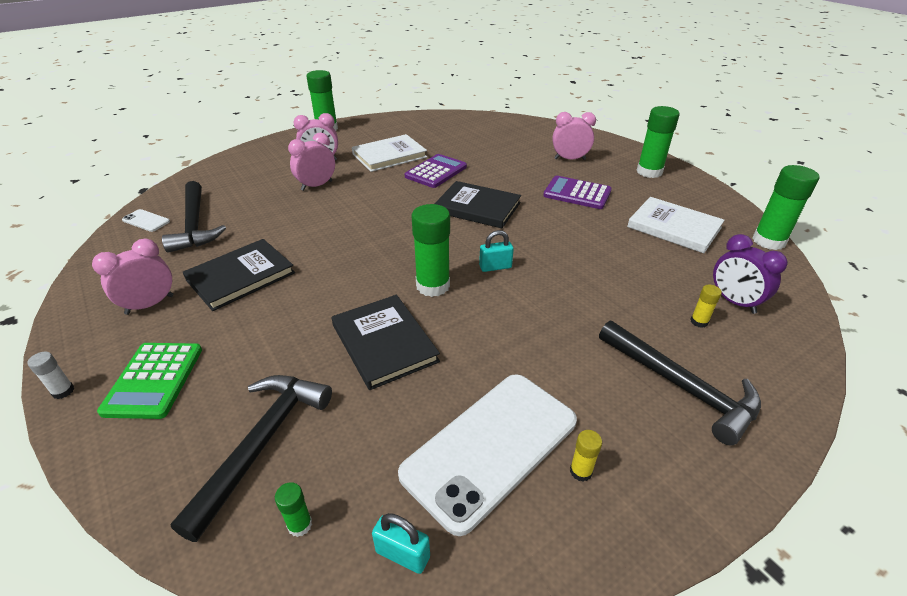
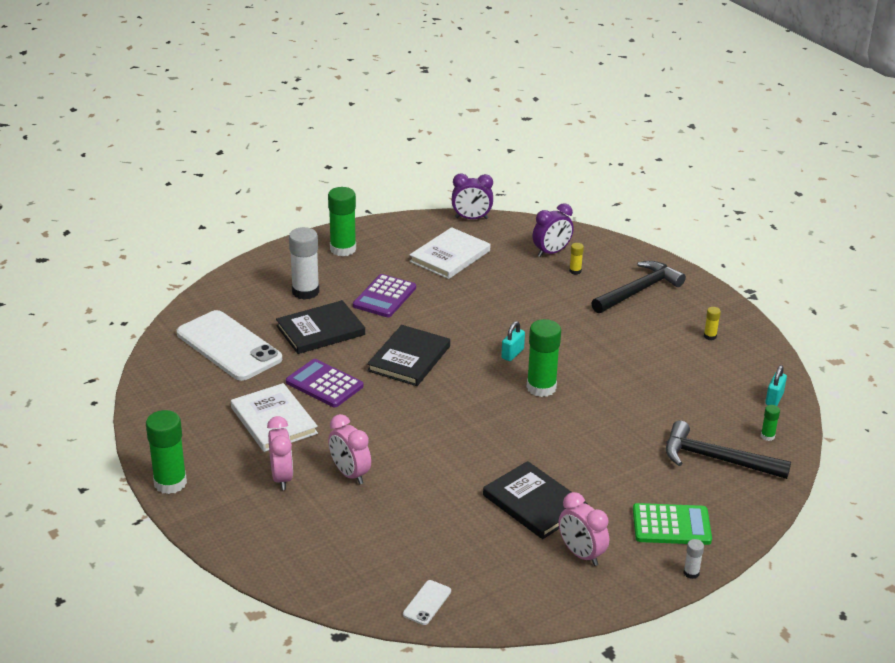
camera: 90 degrees left, 5 degrees down
black hammer [162,181,226,253] -> none
black book [332,295,440,390] -> black book moved to [276,300,365,354]
white phone [398,374,577,536] -> white phone moved to [177,310,282,381]
turquoise padlock [479,230,514,272] -> turquoise padlock turned 45 degrees clockwise [501,321,525,361]
pink clock [552,112,596,160] -> white glue stick [289,227,319,300]
green glue stick [753,165,819,250] -> purple clock [452,173,493,219]

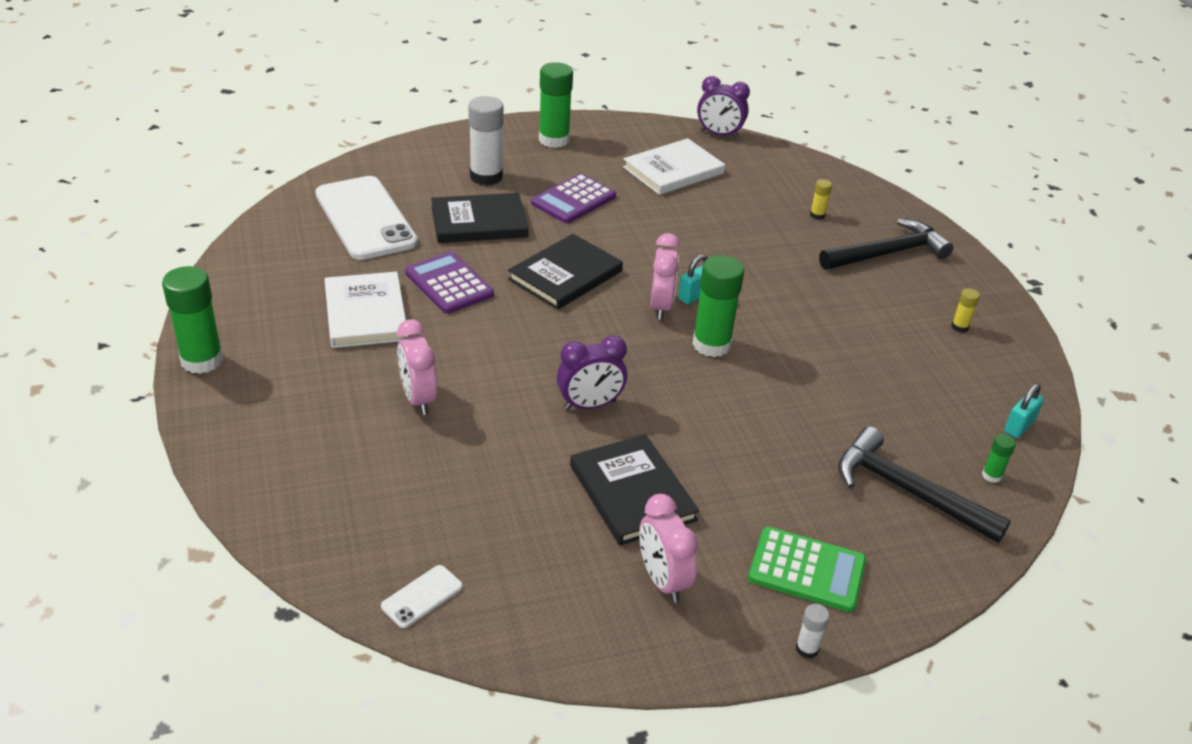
camera: 15 degrees right, 5 degrees up
pink clock [267,416,293,490] -> pink clock moved to [650,233,680,320]
purple clock [533,203,574,257] -> purple clock moved to [557,335,627,410]

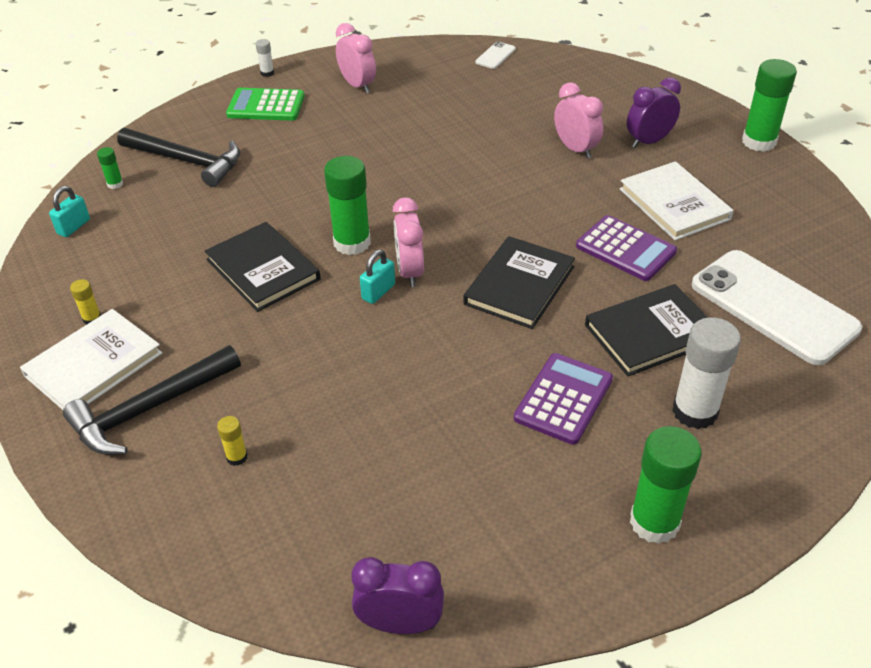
camera: 170 degrees right, 5 degrees up
purple clock [557,335,627,410] -> purple clock moved to [627,77,681,148]
black book [570,434,699,546] -> black book moved to [204,222,321,312]
white book [623,138,725,195] -> white book moved to [20,309,162,410]

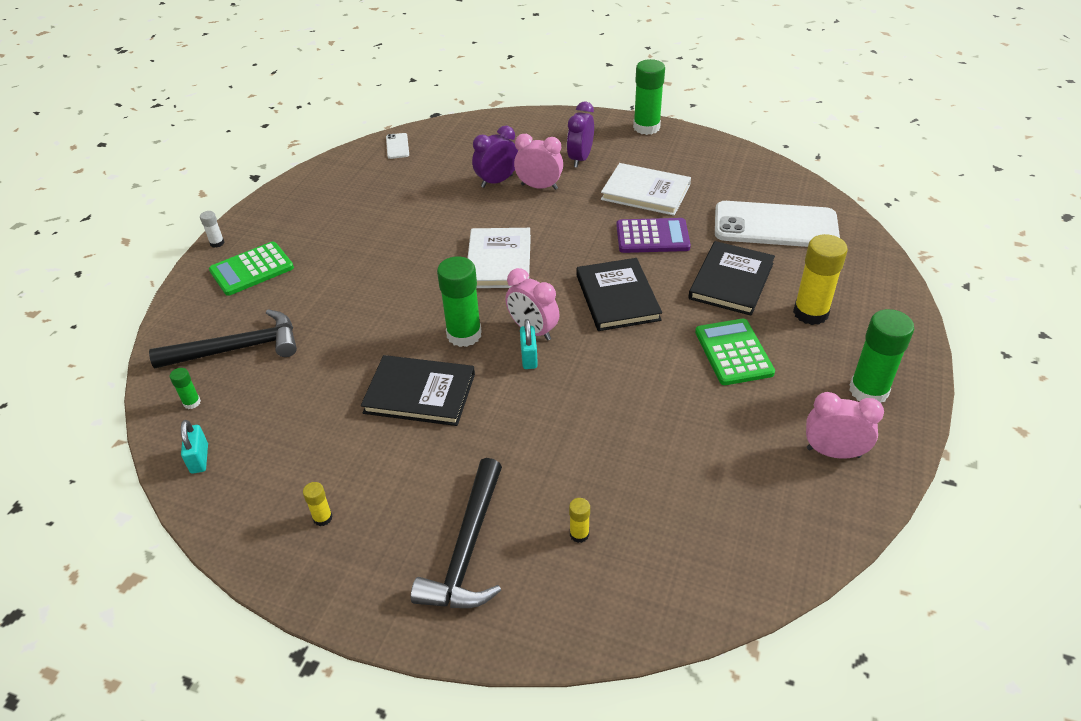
camera: 40 degrees left, 0 degrees up
white book [20,309,162,410] -> white book moved to [468,228,531,288]
pink clock [336,23,376,93] -> pink clock moved to [806,392,884,459]
purple clock [351,557,444,634] -> purple clock moved to [472,125,518,188]
purple calculator [514,353,613,445] -> green calculator [695,319,775,385]
white glue stick [672,317,741,429] -> yellow glue stick [793,234,848,325]

